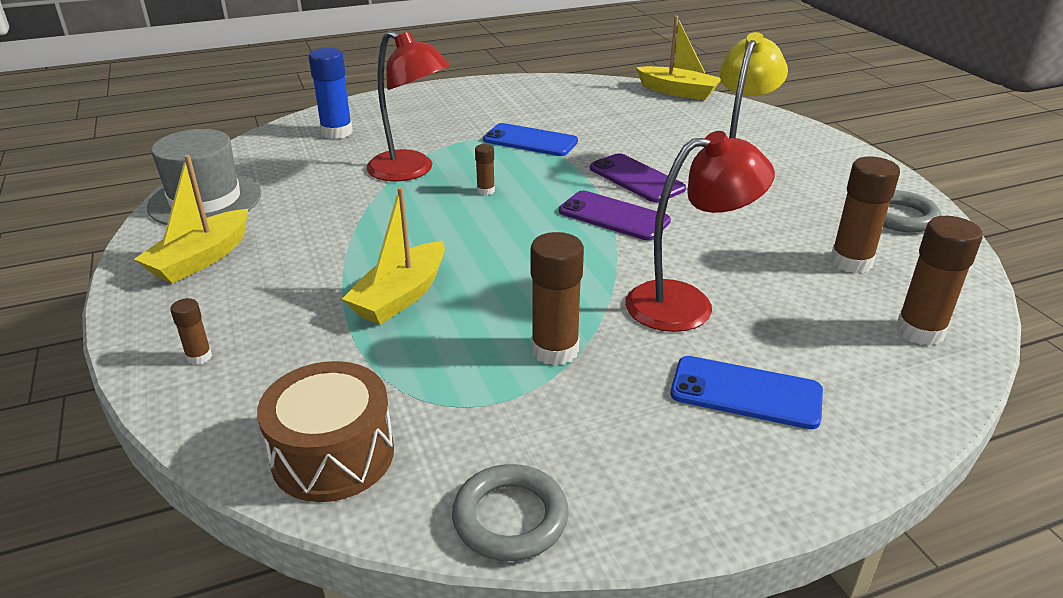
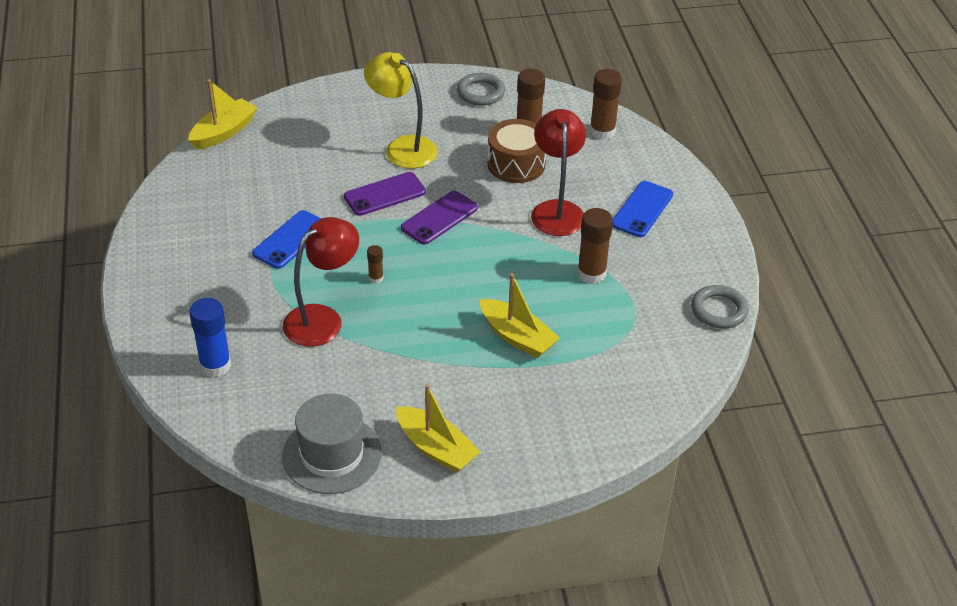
camera: 80 degrees left, 10 degrees up
brown glue stick [170,298,212,365] -> none
brown drum [257,361,394,502] -> brown drum moved to [487,119,546,183]

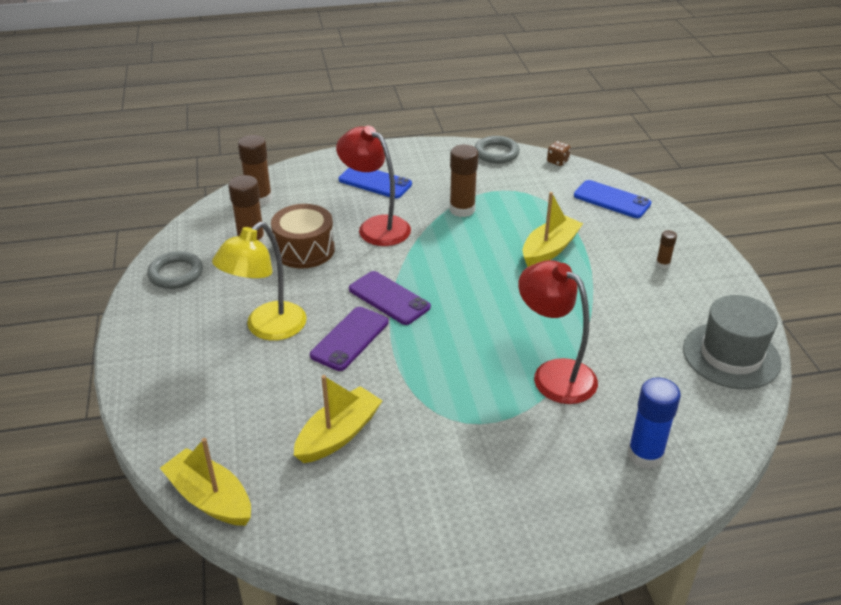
camera: 90 degrees left, 5 degrees down
blue phone [252,210,322,269] -> blue phone moved to [574,180,651,218]
purple phone [344,172,426,216] -> purple phone turned 60 degrees clockwise [310,307,388,371]
brown glue stick [367,245,384,284] -> brown glue stick moved to [656,230,677,269]
yellow boat [396,384,481,473] -> yellow boat moved to [294,375,383,463]
red lamp [531,109,586,236] -> red lamp turned 45 degrees clockwise [336,126,411,246]
none -> brown dice [547,141,571,166]

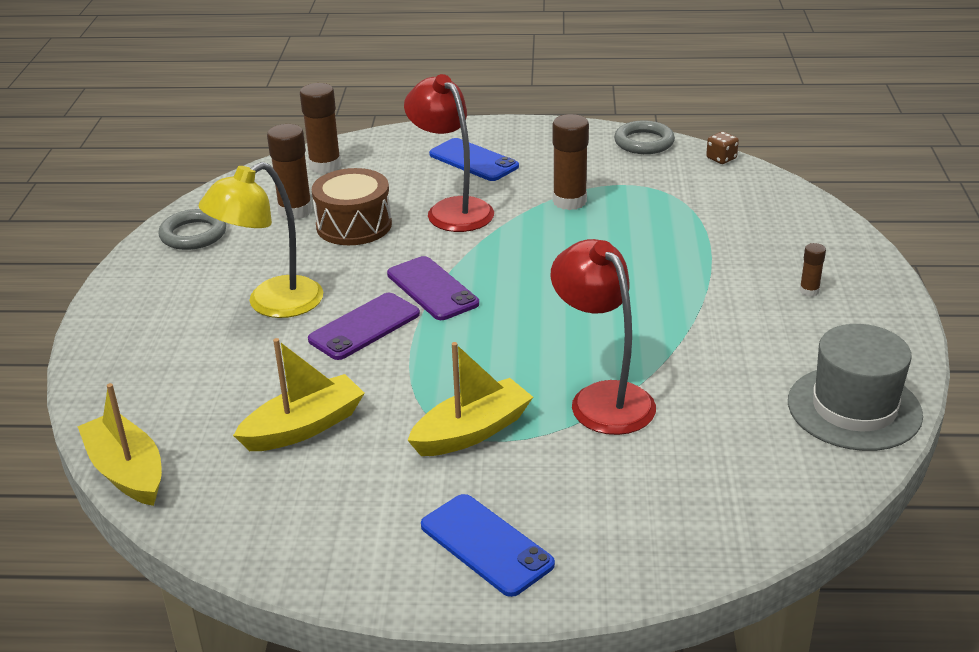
camera: 15 degrees right, 5 degrees down
yellow boat [522,192,583,267] -> yellow boat moved to [408,342,533,456]
blue phone [574,180,651,218] -> blue phone moved to [421,494,555,597]
blue glue stick [628,377,681,469] -> none

